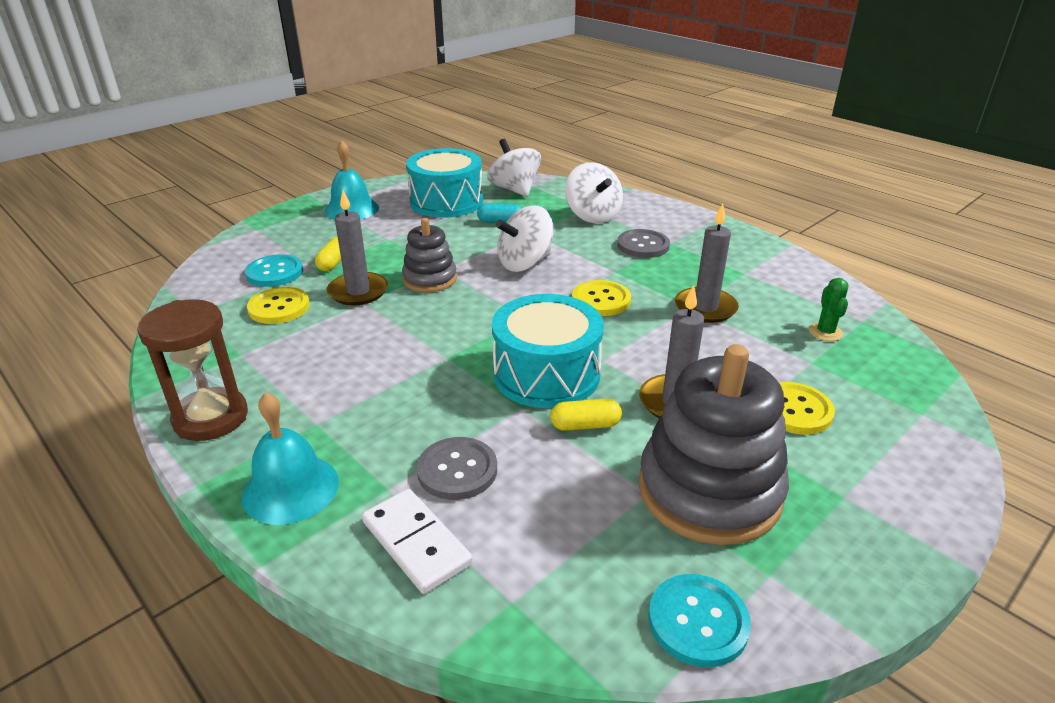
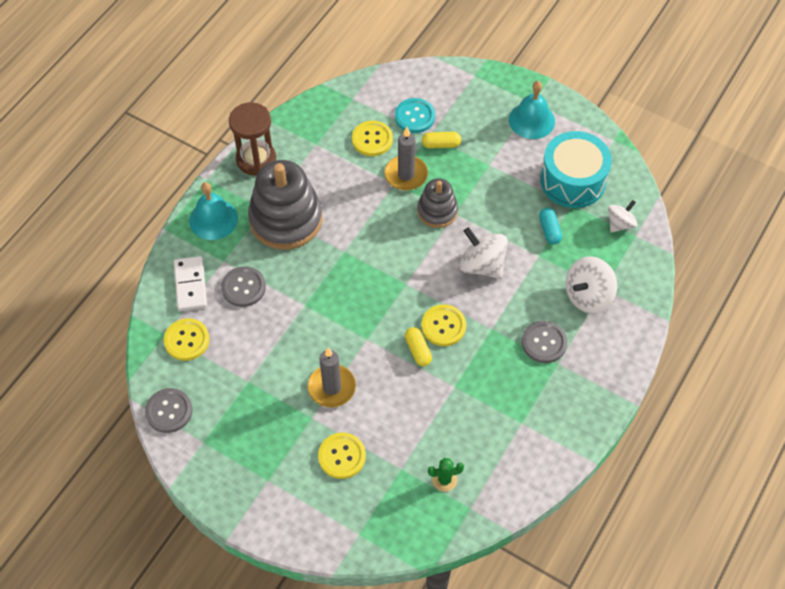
camera: 75 degrees right, 25 degrees up
white domino [362,489,473,594] -> white domino turned 45 degrees counterclockwise [174,256,207,311]
white spinning top [487,139,541,197] -> white spinning top [608,200,637,233], size x0.63
turquoise drum [492,294,604,408] -> none
yellow capsule [550,399,622,431] -> yellow capsule moved to [405,327,432,366]
grey stacking toy [639,344,789,545] -> grey stacking toy moved to [248,160,323,250]
turquoise button [648,574,751,667] -> grey button [145,388,192,433]
grey candle [675,203,739,323] -> none
none -> yellow button [164,318,210,361]

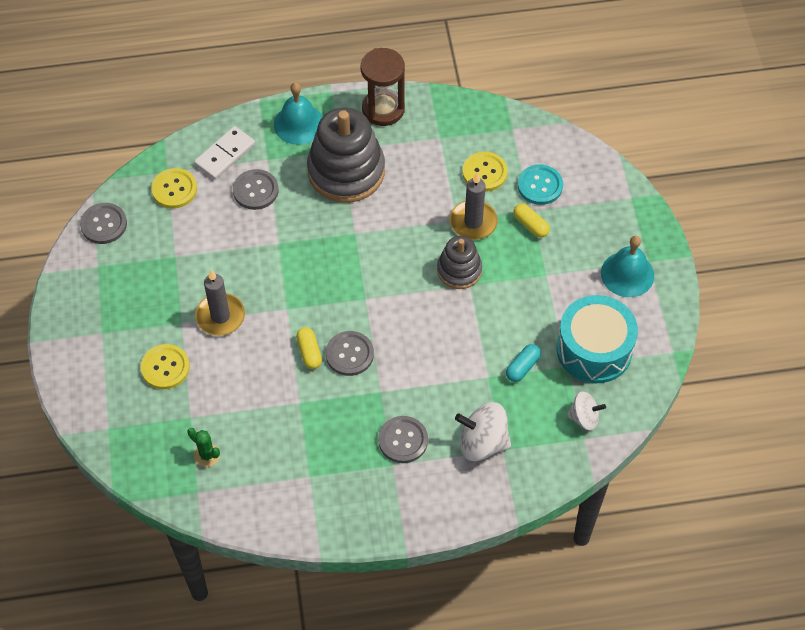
camera: 50 degrees right, 0 degrees up
yellow capsule [405,327,432,366] -> yellow capsule turned 45 degrees counterclockwise [296,327,322,369]
yellow button [421,304,466,346] -> grey button [326,331,374,376]
white spinning top [459,227,508,279] -> none

